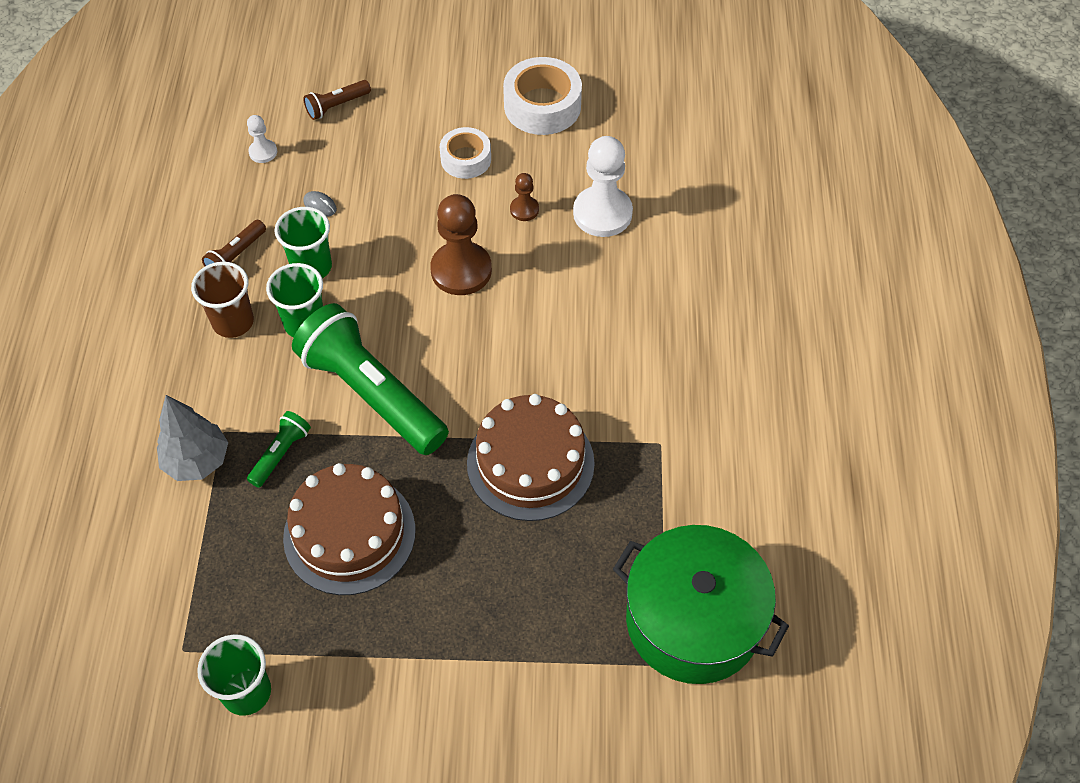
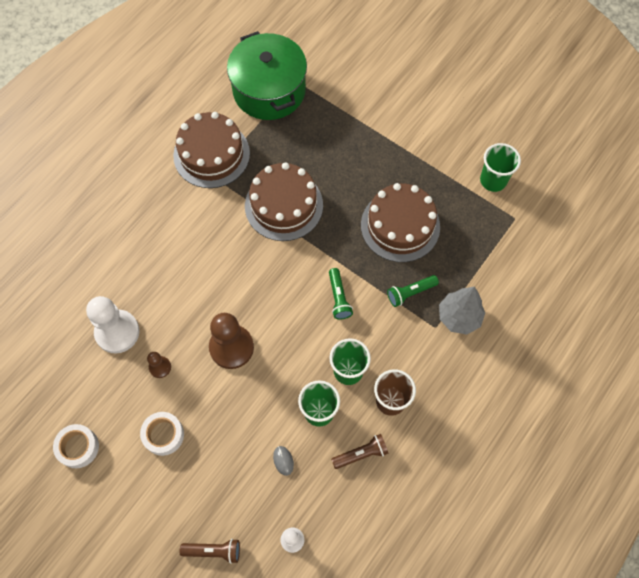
camera: 145 degrees left, 10 degrees up
green flashlight [292,303,449,455] -> green flashlight [329,268,353,320], size x0.44
white tape [503,57,582,135] -> white tape [53,424,99,468], size x0.64
none -> brown cake [173,112,250,188]

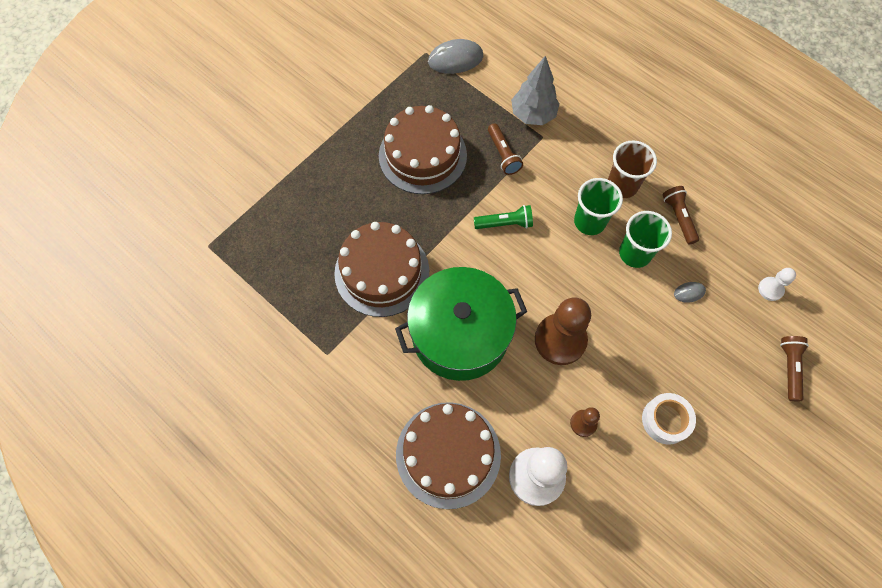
camera: 85 degrees left, 0 degrees up
white tape [53,424,99,468] -> none
brown cake [173,112,250,188] -> brown cake moved to [396,402,501,509]
green pot [227,31,307,120] -> green pot moved to [395,267,527,381]
green flashlight [387,275,439,307] -> brown flashlight [488,123,523,175]
green cup [480,143,521,192] -> none
none -> grey mouse [428,39,483,74]

